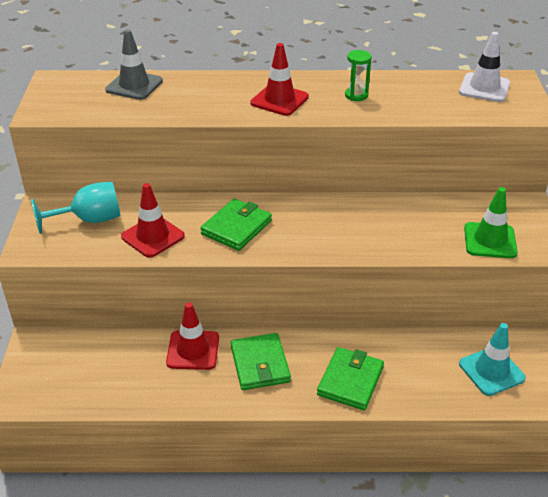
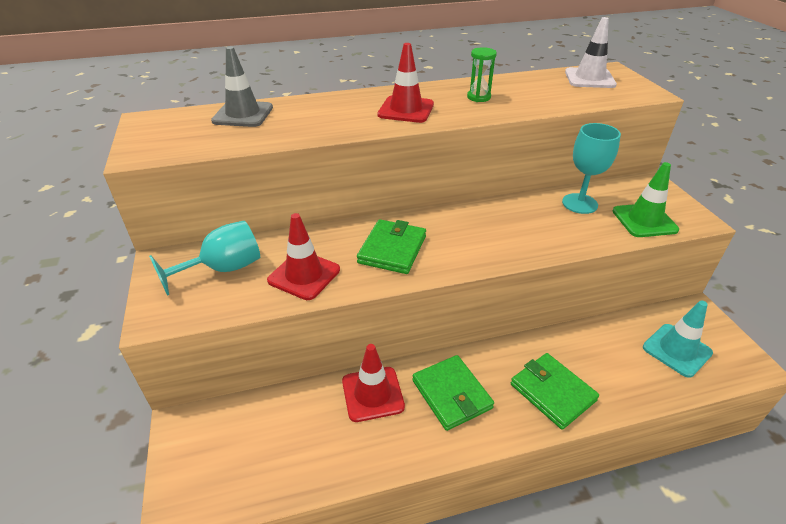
camera: 15 degrees left, 0 degrees up
green wallet [317,347,384,410] -> green wallet turned 45 degrees counterclockwise [511,353,599,430]
none -> turquoise goblet [562,123,621,214]

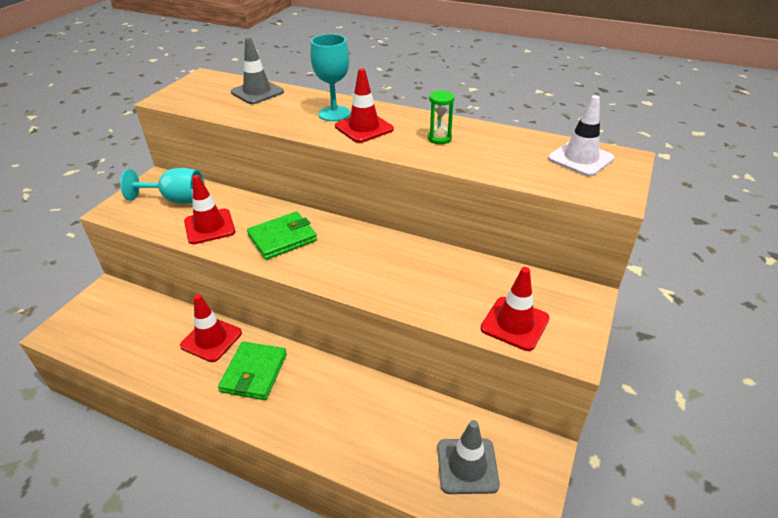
camera: 40 degrees right, 0 degrees up
green wallet [511,353,599,430] -> none
turquoise goblet [562,123,621,214] -> turquoise goblet moved to [310,34,351,121]
green traffic cone [612,162,679,237] -> red traffic cone [481,267,550,351]
turquoise traffic cone [643,301,713,378] -> grey traffic cone [437,420,500,494]

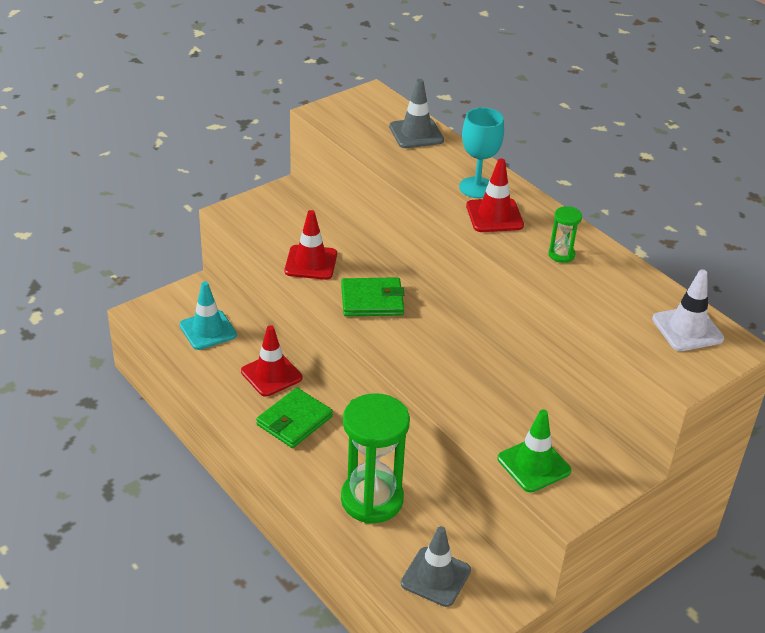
camera: 25 degrees right, 0 degrees up
turquoise goblet [120,168,205,204] -> none
red traffic cone [481,267,550,351] -> green traffic cone [498,410,571,493]
none -> turquoise traffic cone [179,281,237,350]
none -> green hourglass [341,393,410,524]

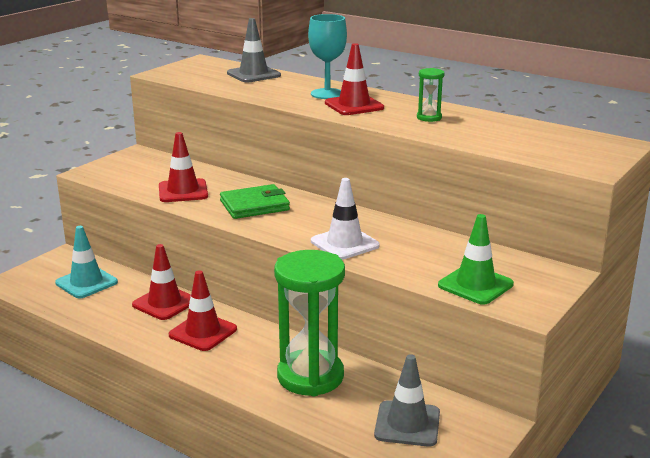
camera: 15 degrees left, 15 degrees down
green wallet [256,388,333,448] -> red traffic cone [169,270,237,351]
white traffic cone [652,269,724,351] -> white traffic cone moved to [311,178,380,260]

